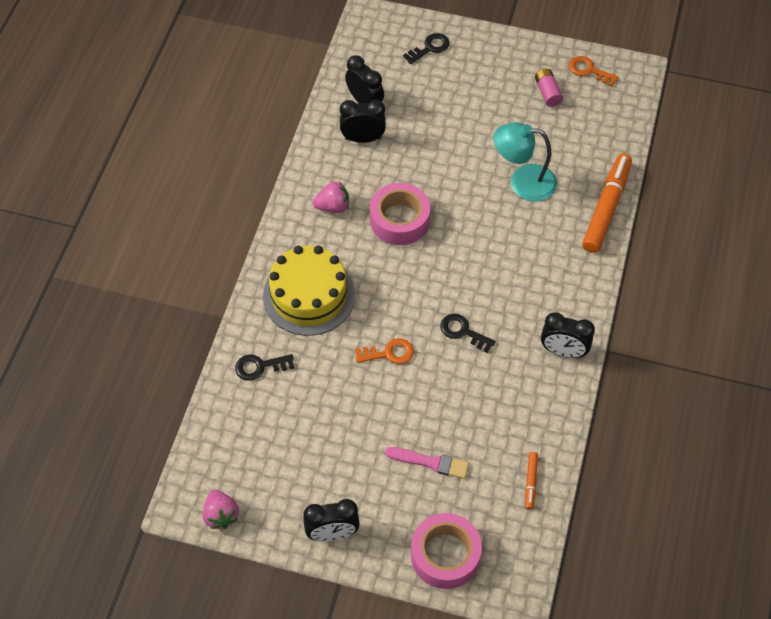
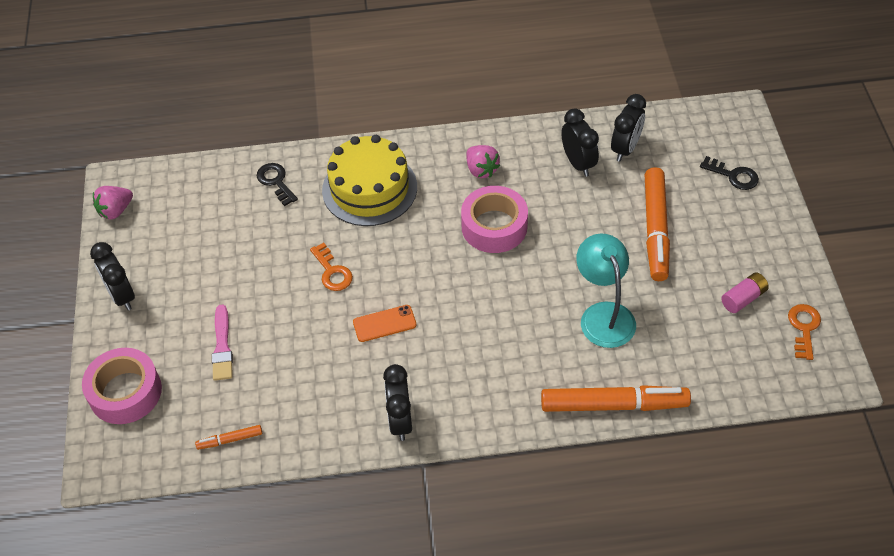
camera: 70 degrees right, 5 degrees down
black key [440,314,496,353] -> orange phone [353,305,417,342]
none -> orange marker [645,167,670,281]

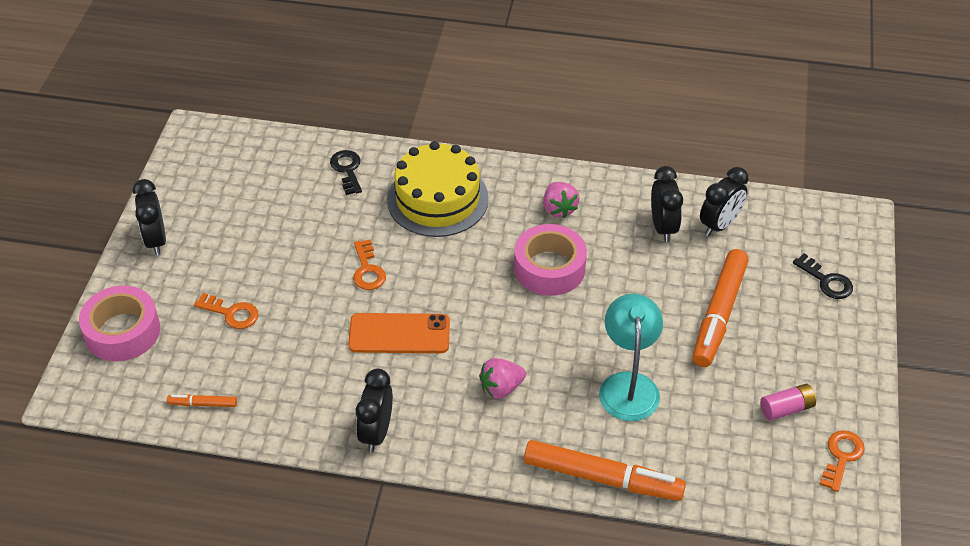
camera: 15 degrees right, 5 degrees down
pink strawberry [93,186,133,220] -> pink strawberry moved to [479,358,526,399]
pink brush [212,304,233,381] -> orange key [194,293,259,329]
orange phone [353,305,417,342] -> orange phone [348,313,450,353], size x1.55

